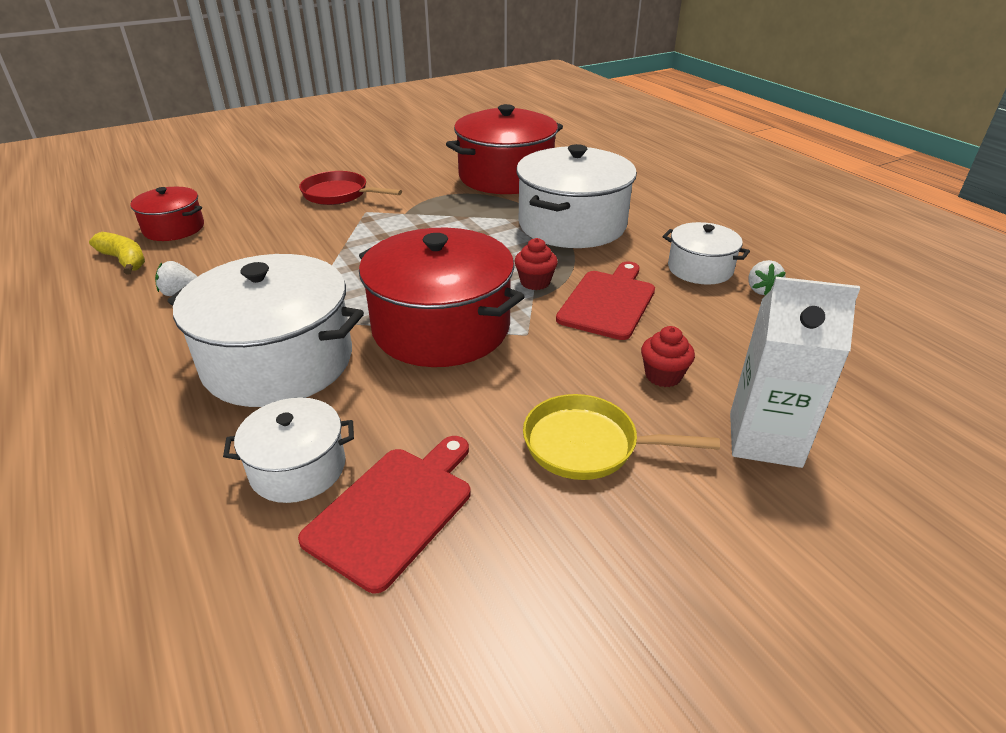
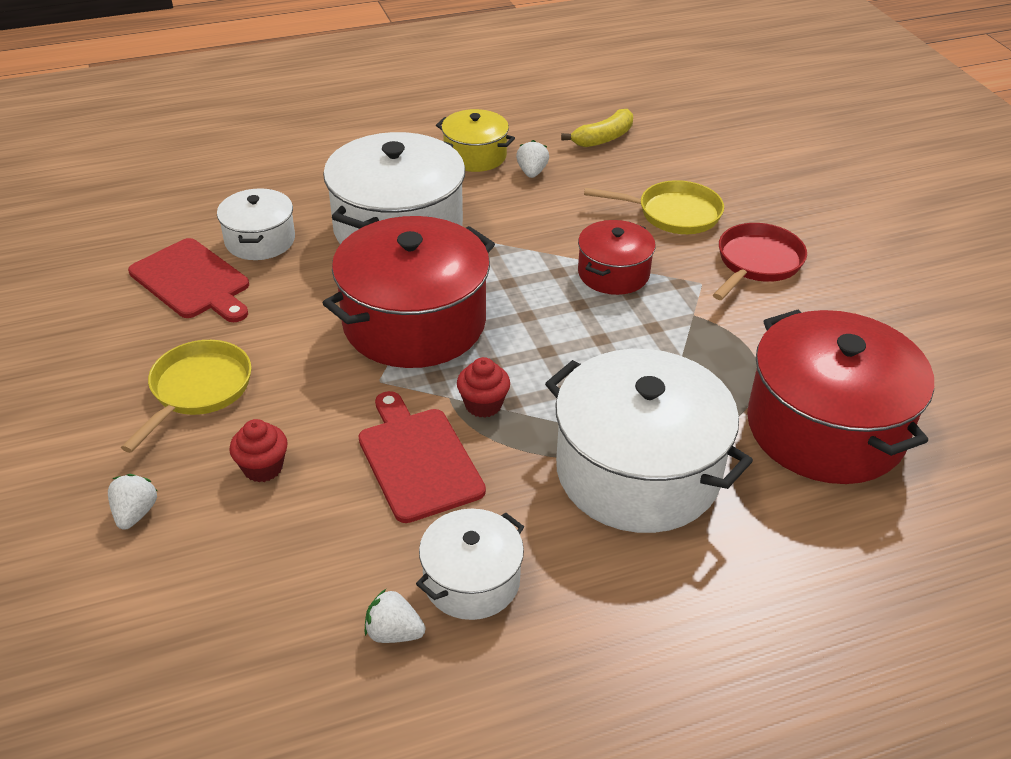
camera: 100 degrees right, 5 degrees up
red pot [130,187,204,241] -> red pot moved to [578,220,656,295]
red cutting board [556,261,655,340] -> red cutting board turned 150 degrees counterclockwise [358,391,486,523]
white carton [730,277,860,468] -> white strawberry [108,474,157,530]
none -> yellow pot [436,109,515,172]
none -> yellow pan [584,180,724,234]

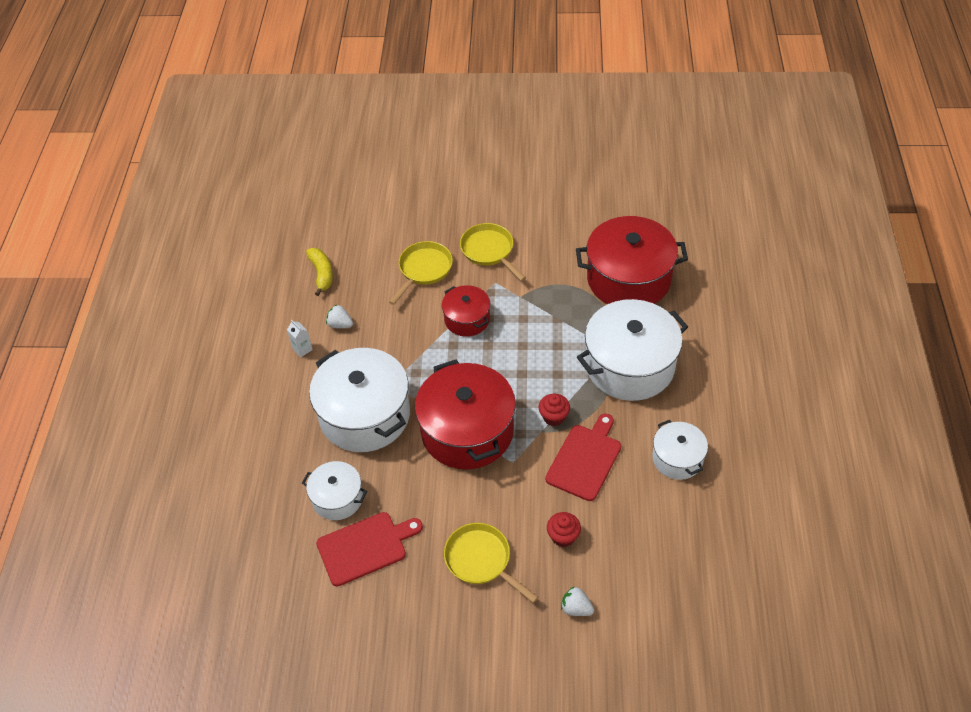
camera: 65 degrees left, 10 degrees up
red cutting board [358,391,486,523] -> red cutting board turned 120 degrees clockwise [545,414,621,501]
white strawberry [365,589,426,643] -> none
yellow pot [436,109,515,172] -> white carton [287,320,313,357]
red pan [713,223,807,300] -> yellow pan [460,223,526,281]

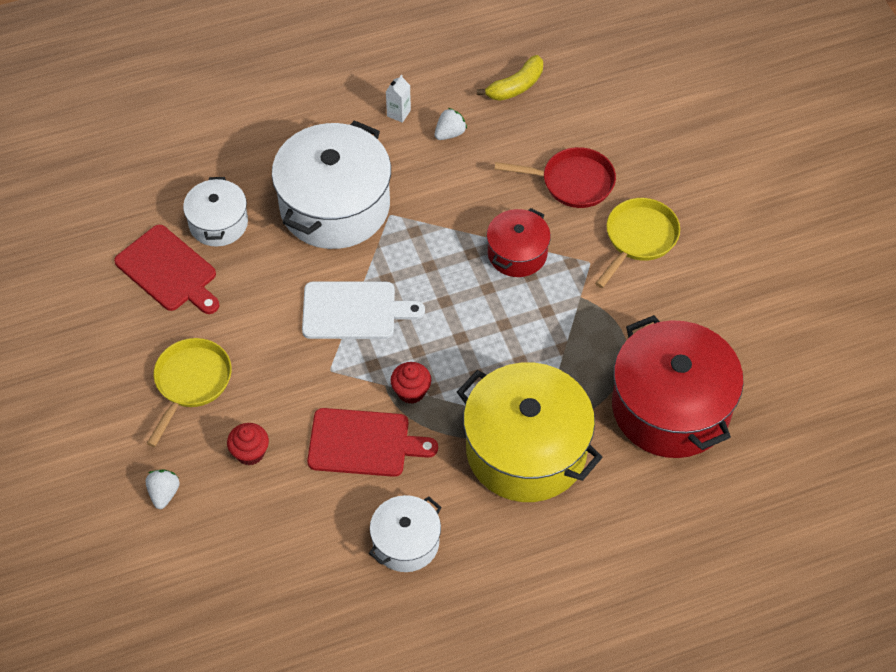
camera: 65 degrees right, 5 degrees up
white strawberry [326,305,353,328] -> white strawberry turned 45 degrees clockwise [435,108,467,140]
yellow pan [389,241,453,305] -> red pan [495,147,616,208]
red pot [415,360,516,470] -> white cutting board [302,281,425,339]
white pot [577,299,688,401] -> yellow pot [457,362,603,502]

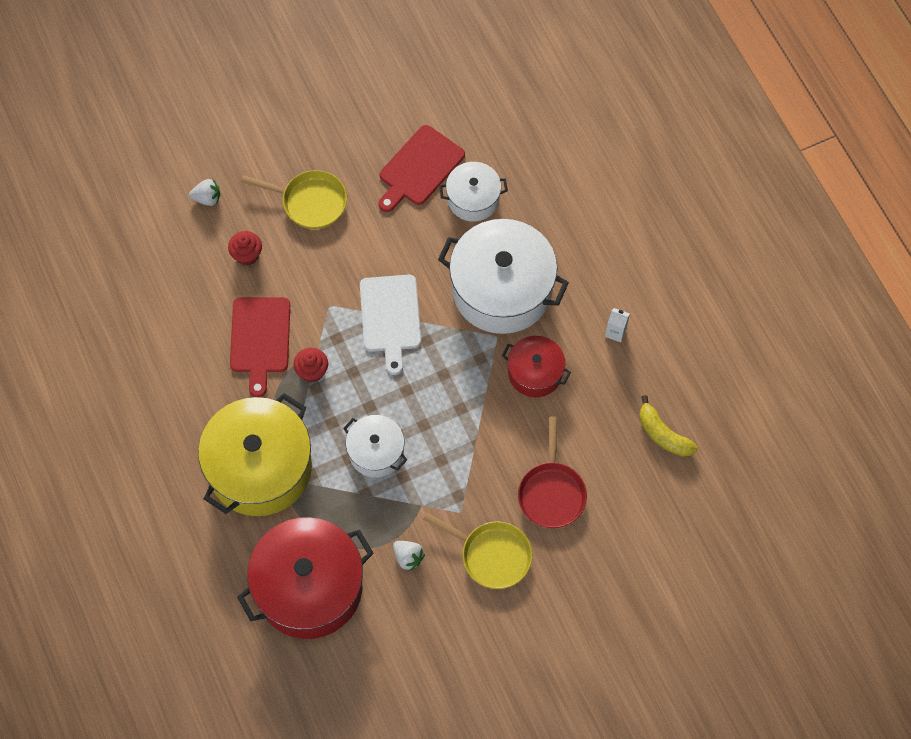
camera: 85 degrees right, 10 degrees up
white pot [369,495,442,572] -> white pot moved to [343,415,408,477]
white strawberry [435,108,467,140] -> white strawberry moved to [393,541,425,571]
red pot [487,208,551,277] -> red pot moved to [502,336,571,397]

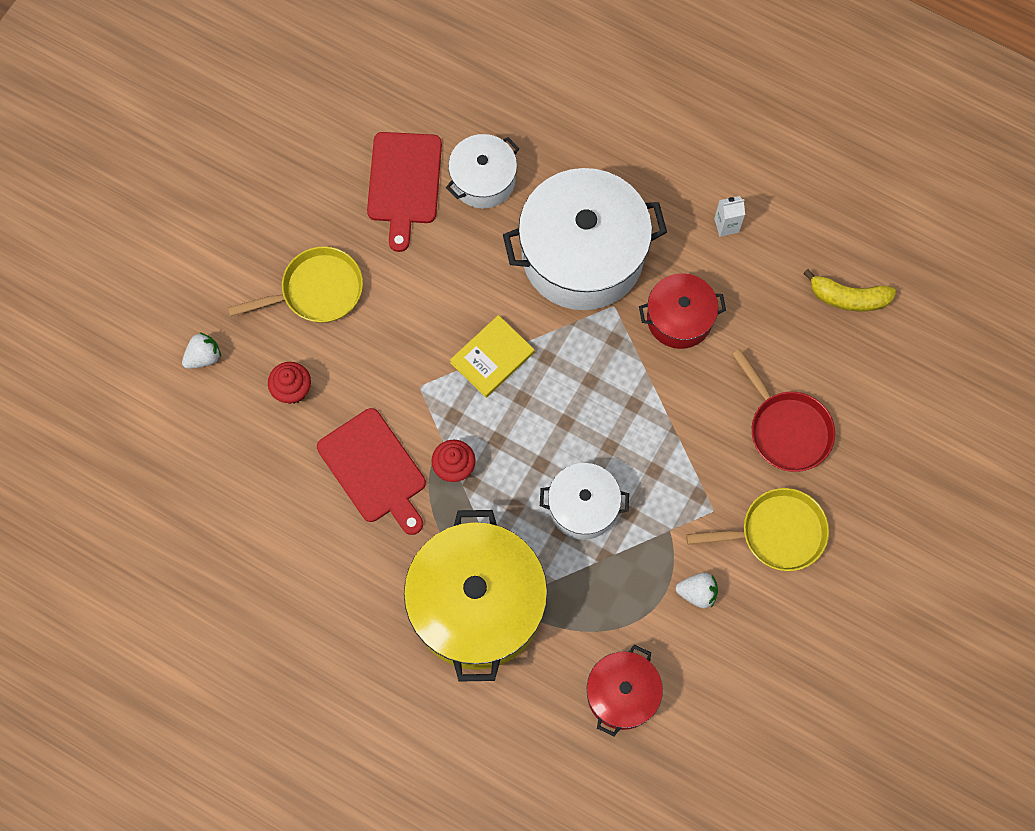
camera: 35 degrees left, 5 degrees up
red pot [237,517,374,639] -> red pot [587,645,663,736], size x0.53
white cutting board [360,275,421,375] -> yellow book [450,315,535,398]

